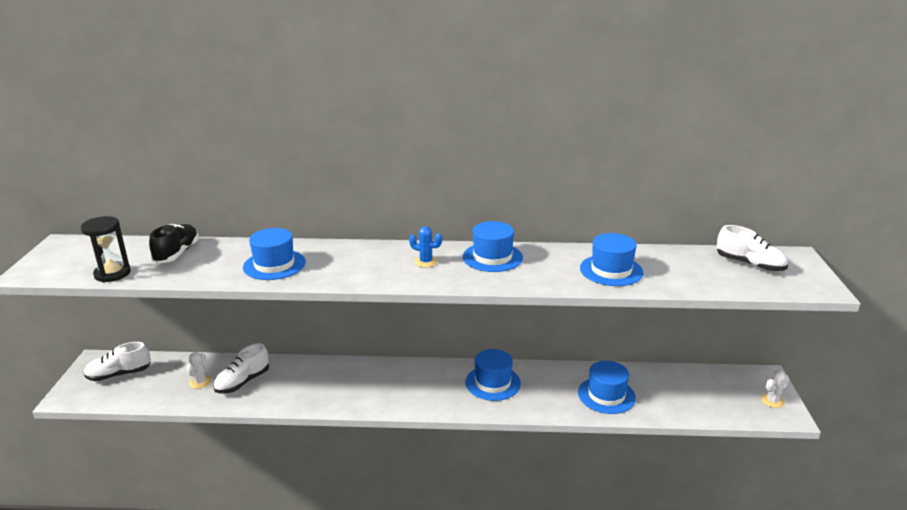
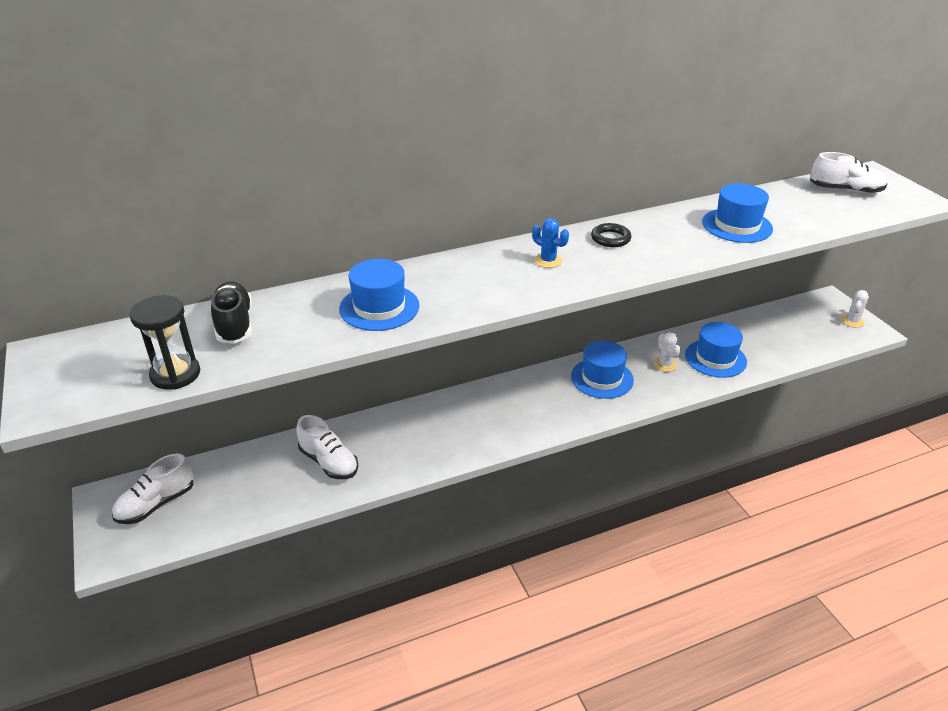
camera: 25 degrees left, 10 degrees up
white cactus [187,352,211,389] -> white cactus moved to [654,332,680,372]
white shoe [213,343,269,393] -> white shoe turned 60 degrees counterclockwise [296,415,358,479]
blue cactus [409,226,442,267] -> blue cactus turned 45 degrees clockwise [532,218,569,268]
blue hat [463,221,523,272] -> black ring [591,223,631,247]

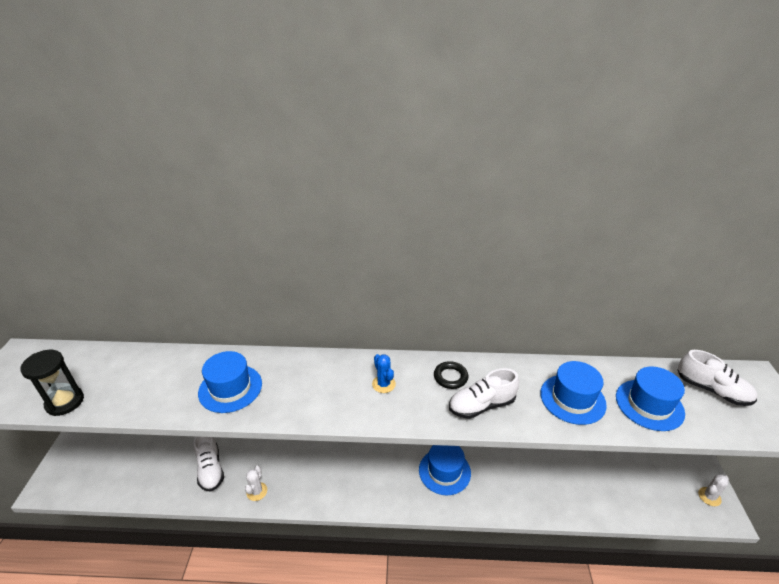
camera: 25 degrees right, 0 degrees up
white shoe [112,454,194,524] -> white shoe moved to [449,368,519,419]
black shoe [211,282,252,344] -> none
white cactus [654,332,680,372] -> white cactus moved to [245,466,267,501]
blue hat [685,322,747,378] -> blue hat moved to [616,366,685,431]

